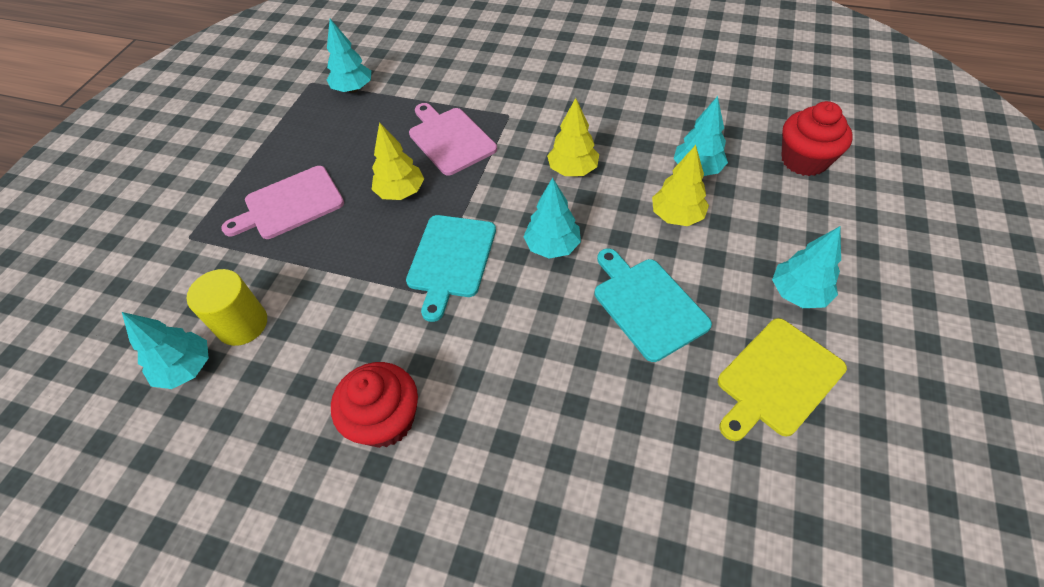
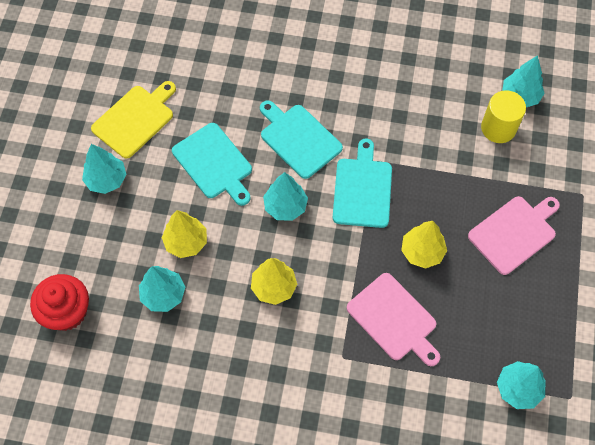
camera: 170 degrees right, 10 degrees up
red cupcake [331,362,418,448] -> none
none -> turquoise cutting board [260,100,343,179]

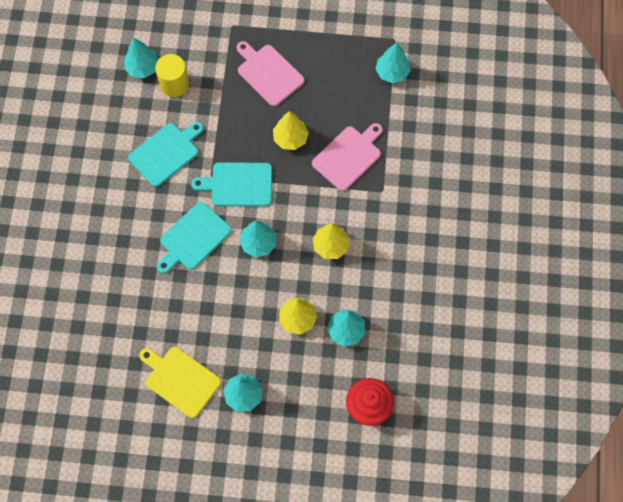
camera: 95 degrees left, 5 degrees up
turquoise cutting board [172,123,252,206] -> turquoise cutting board moved to [128,122,204,187]

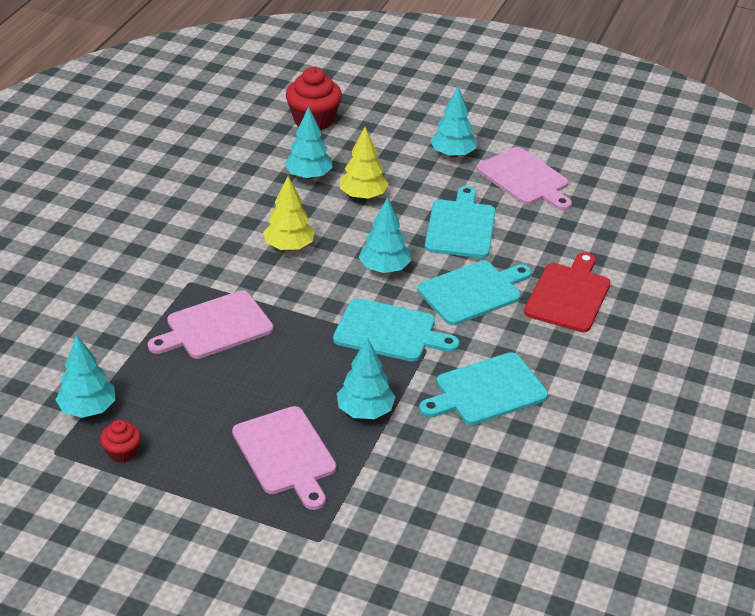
camera: 165 degrees left, 30 degrees down
turquoise tree [124,38,158,78] -> turquoise tree moved to [337,338,396,419]
yellow cutting board [139,347,221,418] -> pink cutting board [476,147,572,210]
yellow cylinder [155,54,189,97] -> none
yellow tree [273,111,309,150] -> none
none -> red cupcake [100,420,141,463]
none -> turquoise cutting board [425,186,496,258]
none -> red cutting board [524,252,610,332]

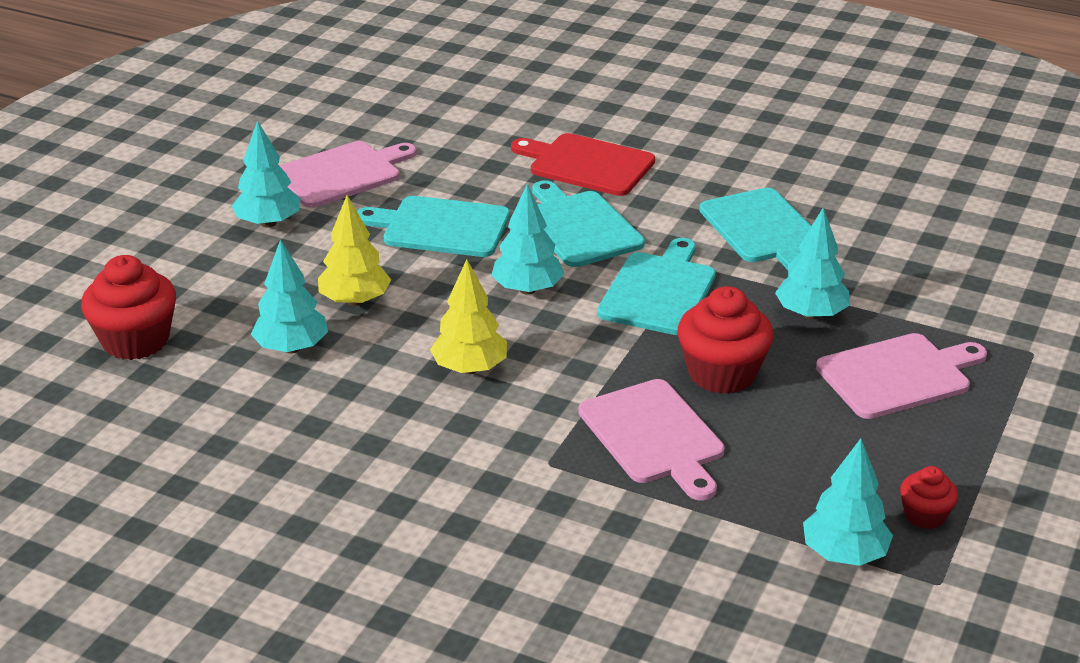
camera: 85 degrees left, 5 degrees down
none -> red cupcake [677,286,773,394]

